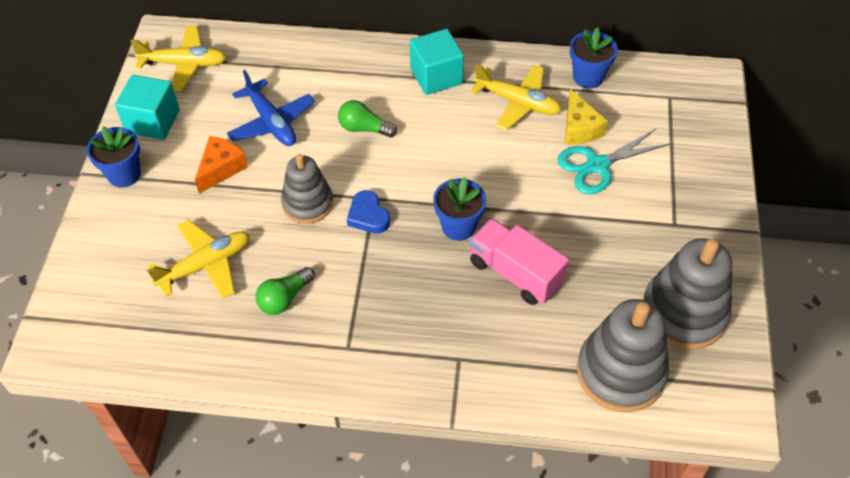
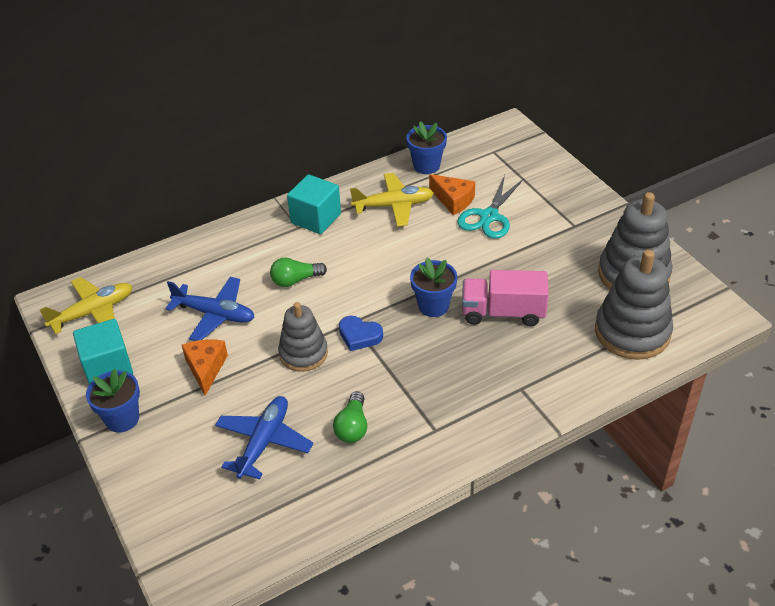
camera: 35 degrees left, 10 degrees down
yellow plane [147,220,250,299] -> blue plane [215,396,313,480]
yellow cheese [565,89,608,144] -> orange cheese [429,174,475,215]

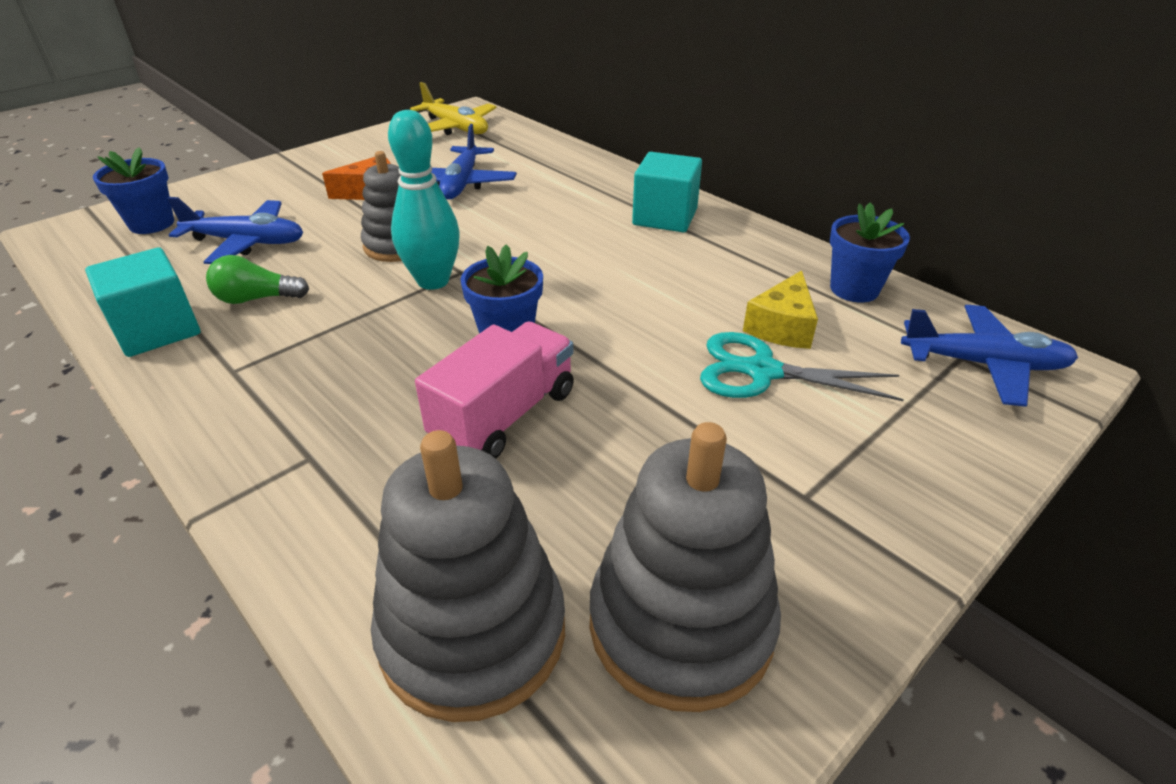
camera: 75 degrees right, 5 degrees down
turquoise cube [73,319,133,384] -> turquoise cube moved to [85,247,201,357]
blue flower pot [86,368,140,433] -> blue flower pot moved to [93,147,174,234]
green light bulb [270,257,327,287] -> none
blue heart [339,316,383,351] -> turquoise bowling pin [388,110,460,290]
yellow plane [350,173,434,227] -> none
orange cheese [429,174,475,215] -> yellow cheese [743,270,818,349]
pink truck [462,270,549,326] -> pink truck turned 45 degrees clockwise [415,321,574,459]
none -> blue plane [901,305,1078,407]

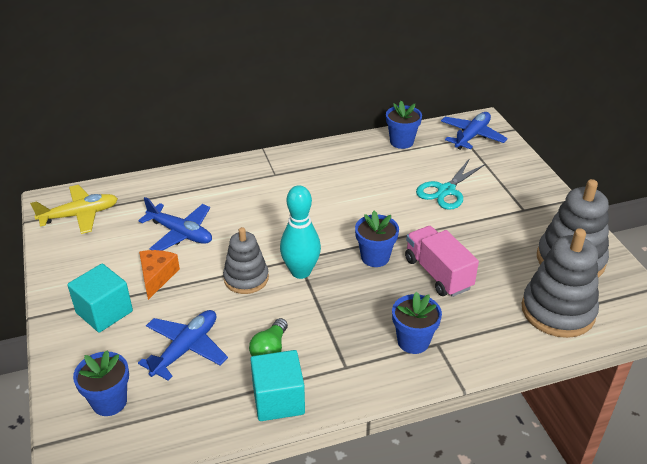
camera: 65 degrees left, 0 degrees up
turquoise cube [632,152,702,232] -> turquoise cube moved to [67,264,133,333]
yellow cheese [743,270,818,349] -> none
none -> blue flower pot [392,292,442,354]

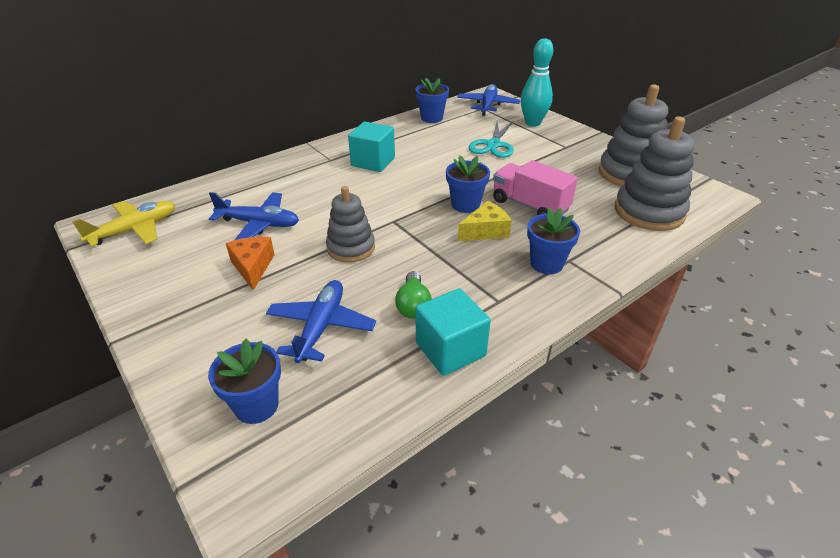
camera: 20 degrees left, 0 degrees up
turquoise cube [67,264,133,333] -> turquoise cube moved to [348,122,395,172]
turquoise bowling pin [280,185,321,279] -> turquoise bowling pin moved to [521,38,553,127]
none -> yellow cheese [458,201,512,241]

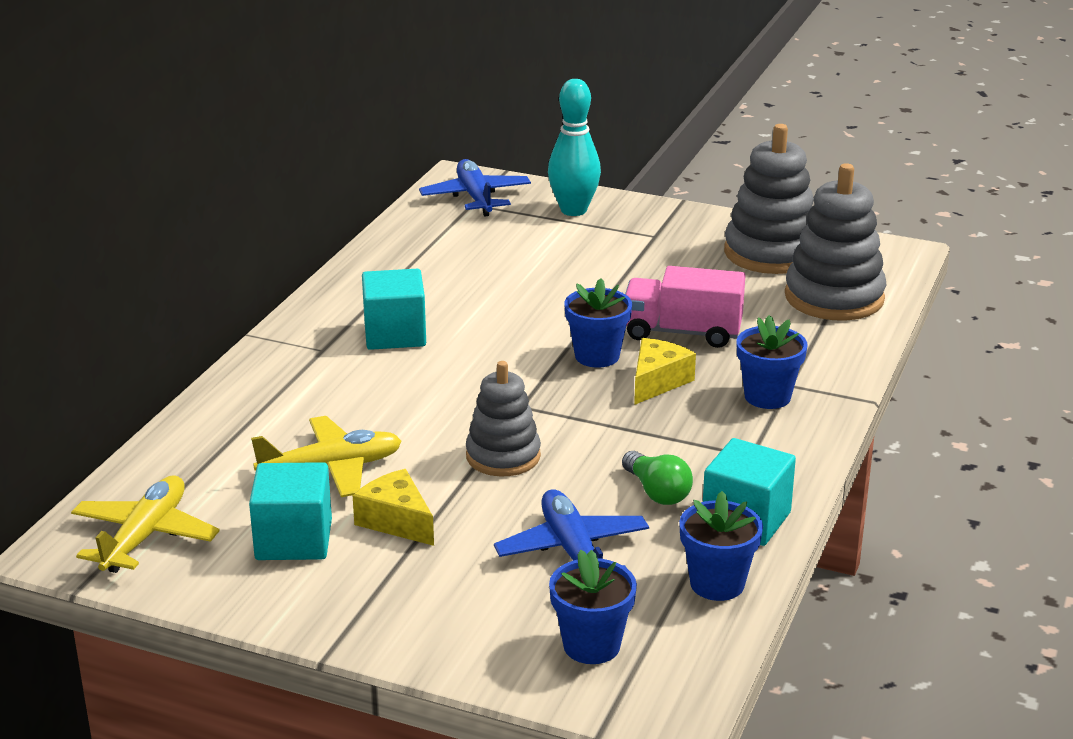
camera: 30 degrees left, 10 degrees down
blue plane [209,192,299,240] -> yellow plane [251,416,402,497]
orange cheese [226,237,275,290] -> yellow cheese [353,469,434,546]
blue flower pot [415,78,449,123] -> blue flower pot moved to [679,491,763,601]
turquoise scissors [468,121,514,158] -> none
none -> turquoise cube [249,462,332,560]

